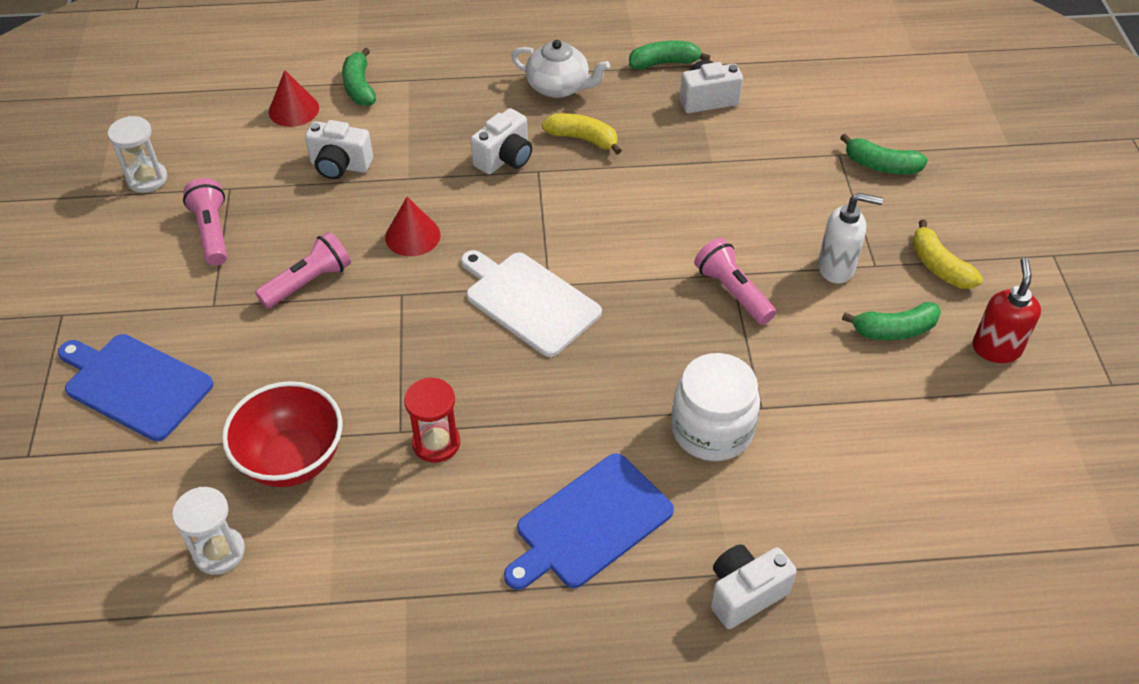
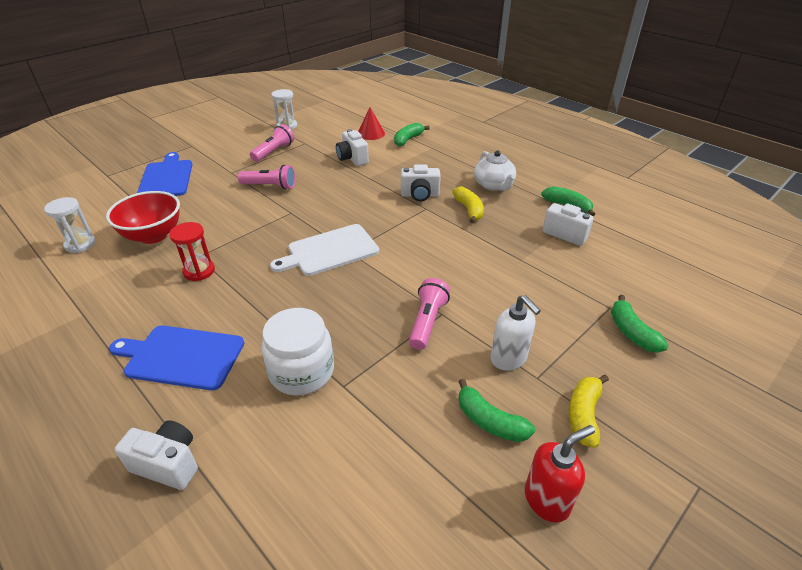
camera: 50 degrees right, 10 degrees down
red cone [385,197,441,256] -> none
white cutting board [461,250,602,357] -> white cutting board turned 120 degrees counterclockwise [270,224,379,276]

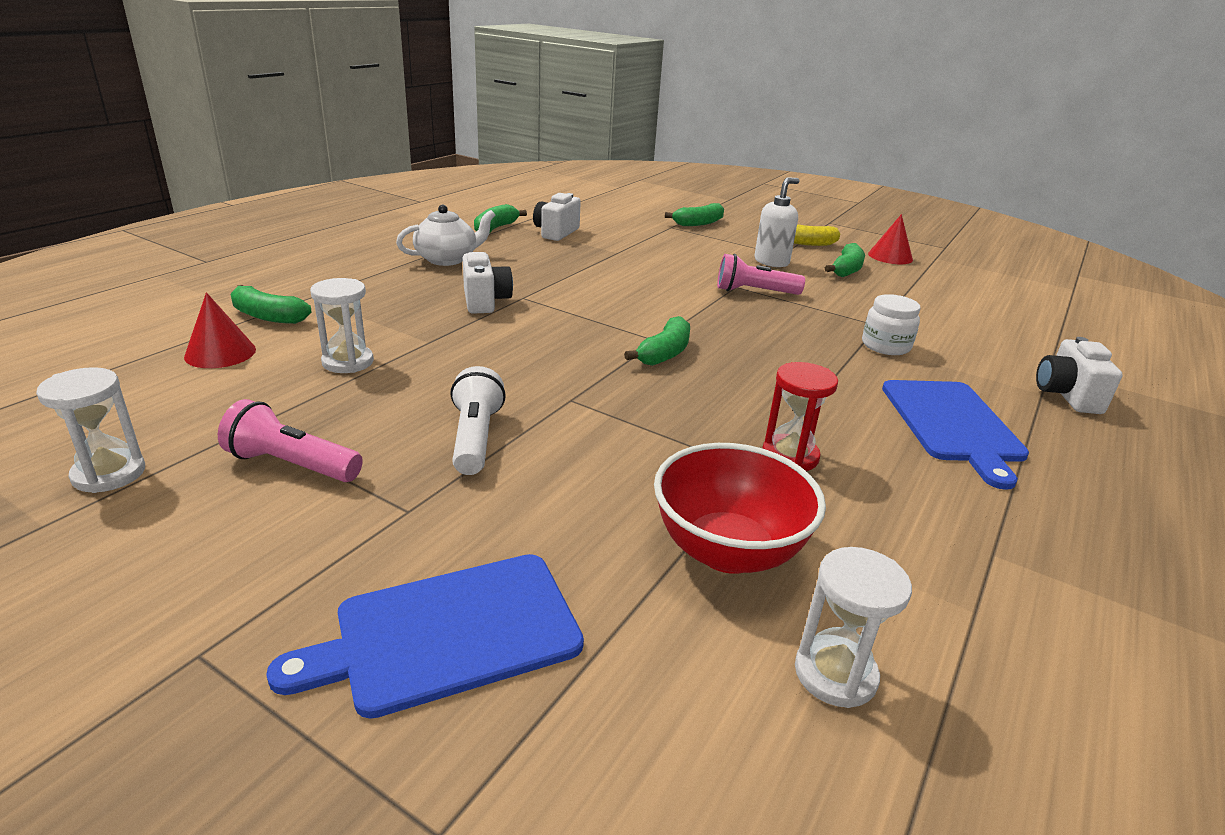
camera: 105 degrees left, 10 degrees down
pink flashlight [238,165,295,190] -> white flashlight [450,366,506,475]
white jar [261,308,334,396] -> white jar [862,294,920,355], size x0.65
white cutting board [270,224,379,276] -> green banana [624,316,690,366]
white camera [336,129,369,166] -> white hourglass [310,278,374,373]
yellow banana [452,187,484,223] -> none
red soap dispenser [525,425,595,523] -> red cone [868,214,913,264]

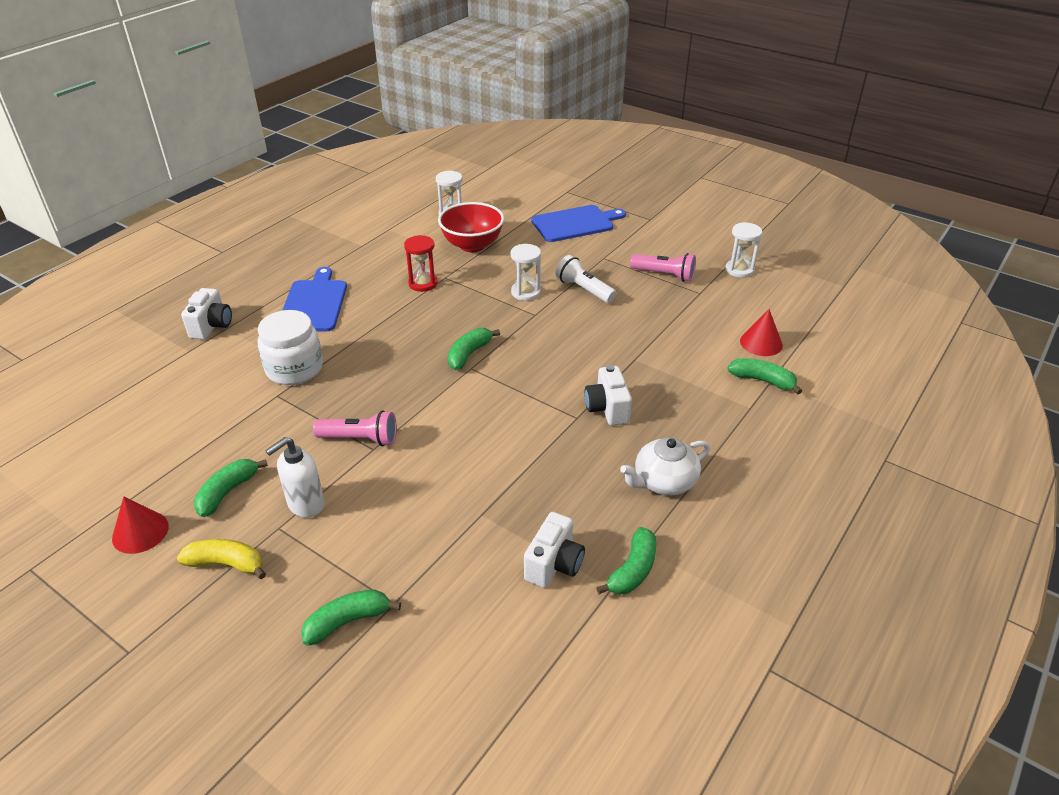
camera: 175 degrees left, 10 degrees up
white hourglass [310,278,374,373] -> white hourglass moved to [510,244,541,301]
white flashlight [450,366,506,475] -> white flashlight turned 135 degrees clockwise [555,255,616,303]
white jar [862,294,920,355] -> white jar [258,310,323,385], size x1.54

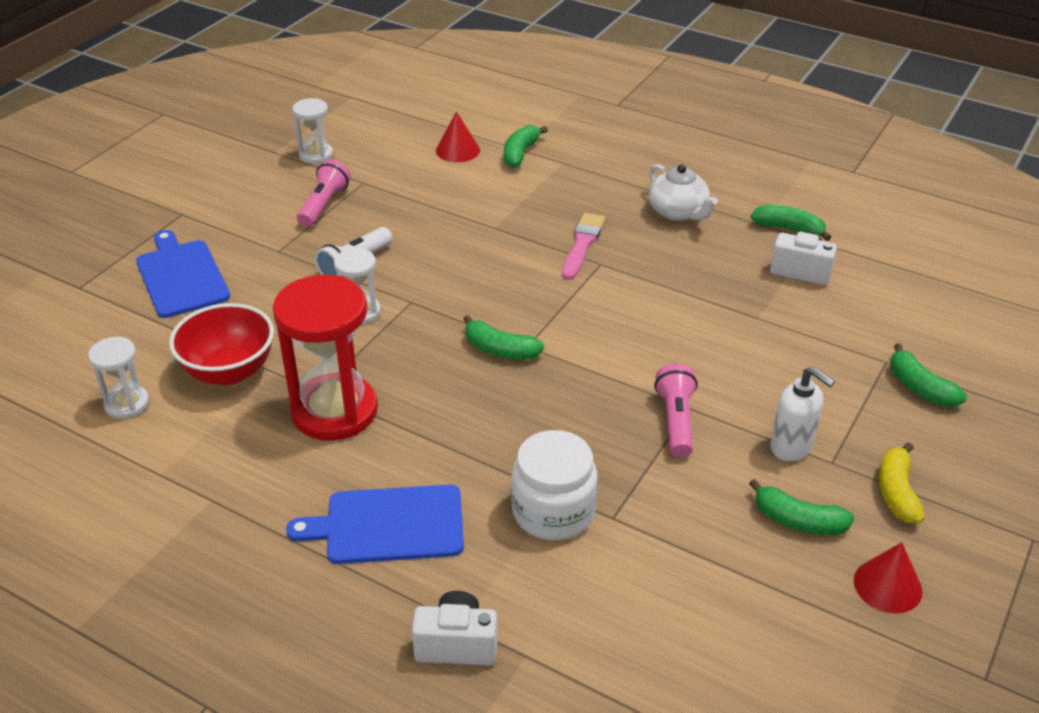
camera: 95 degrees left, 0 degrees up
red hourglass [404,235,438,292] -> red hourglass [273,275,378,441], size x1.96
white camera [584,365,632,426] -> pink brush [562,213,605,280]

